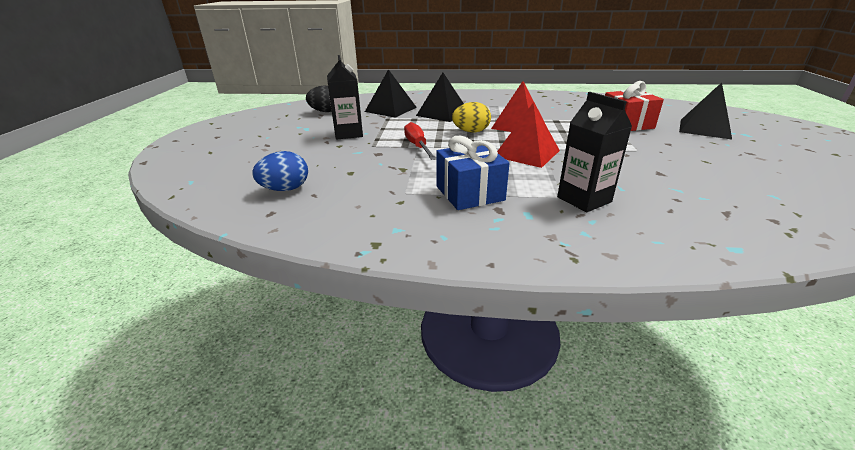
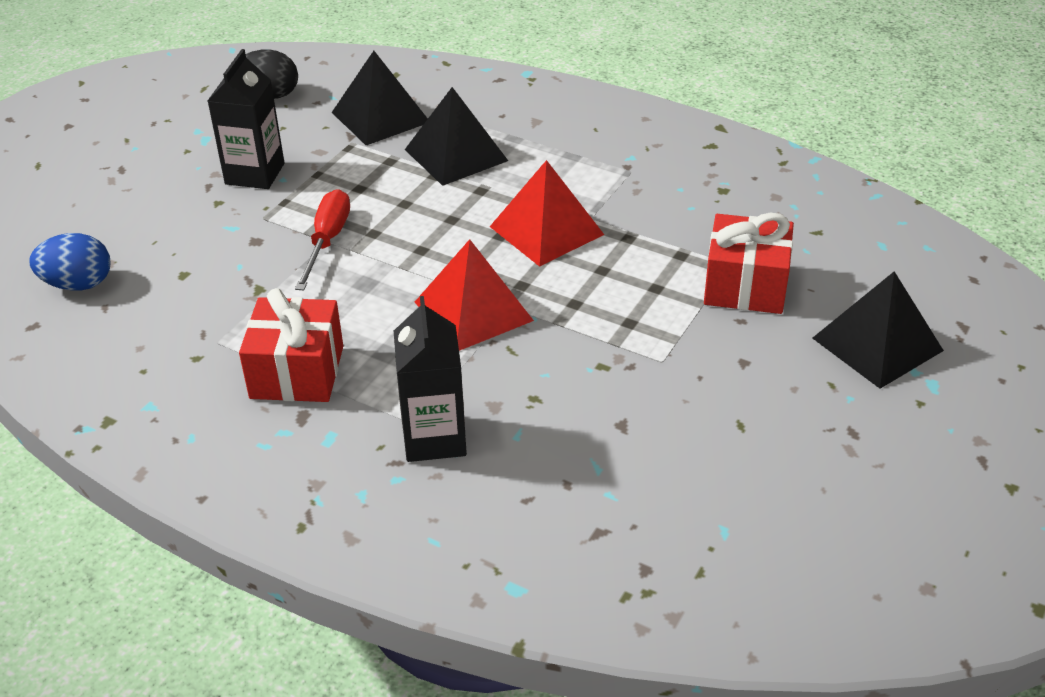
camera: 25 degrees right, 10 degrees up
blue gift [436,135,510,210] -> red gift [239,288,343,402]
yellow egg [452,102,491,133] -> none

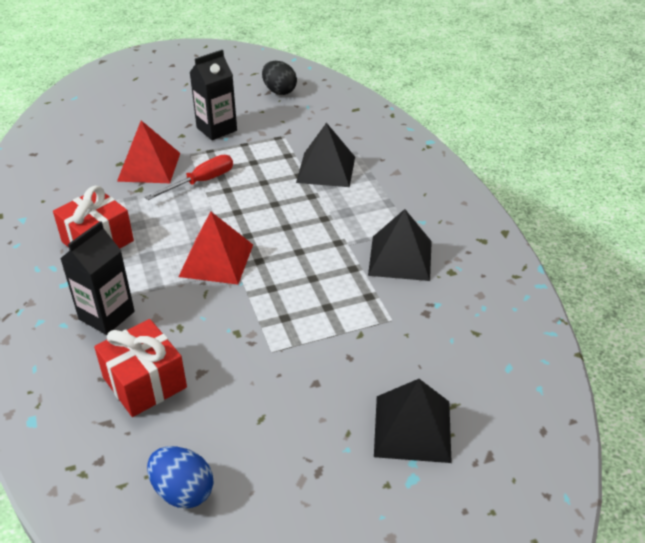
camera: 40 degrees right, 0 degrees up
blue egg [29,233,110,290] -> blue egg moved to [147,446,213,509]
black pyramid [331,51,428,145] -> black pyramid moved to [368,209,432,281]
red pyramid [490,160,604,267] -> red pyramid moved to [117,120,180,183]
red gift [704,213,794,314] -> red gift moved to [94,319,187,417]

